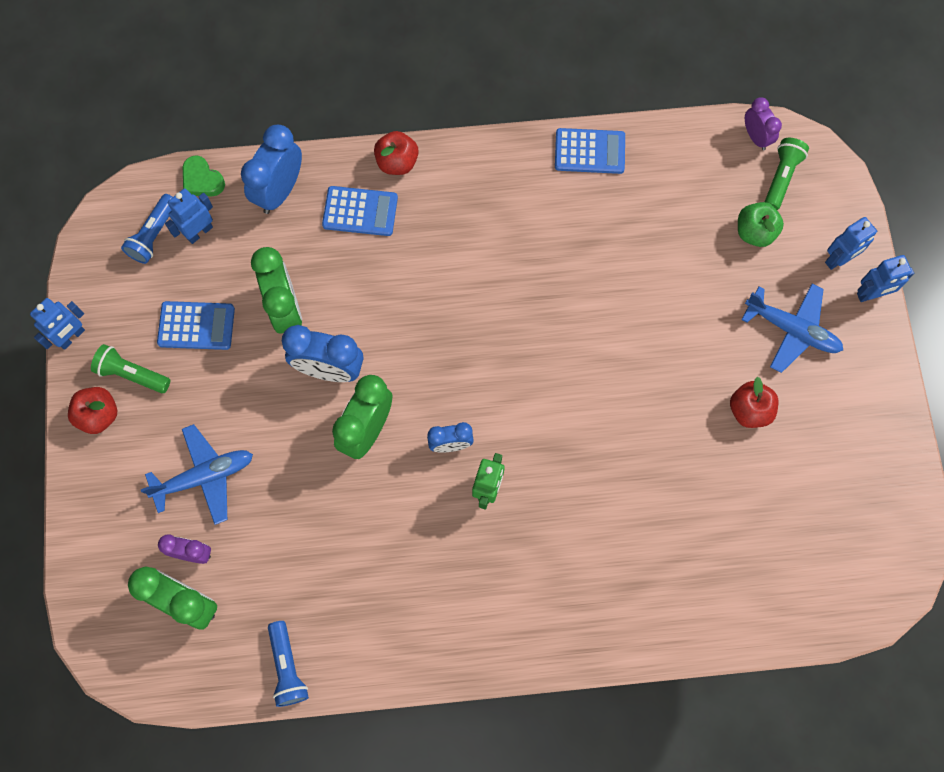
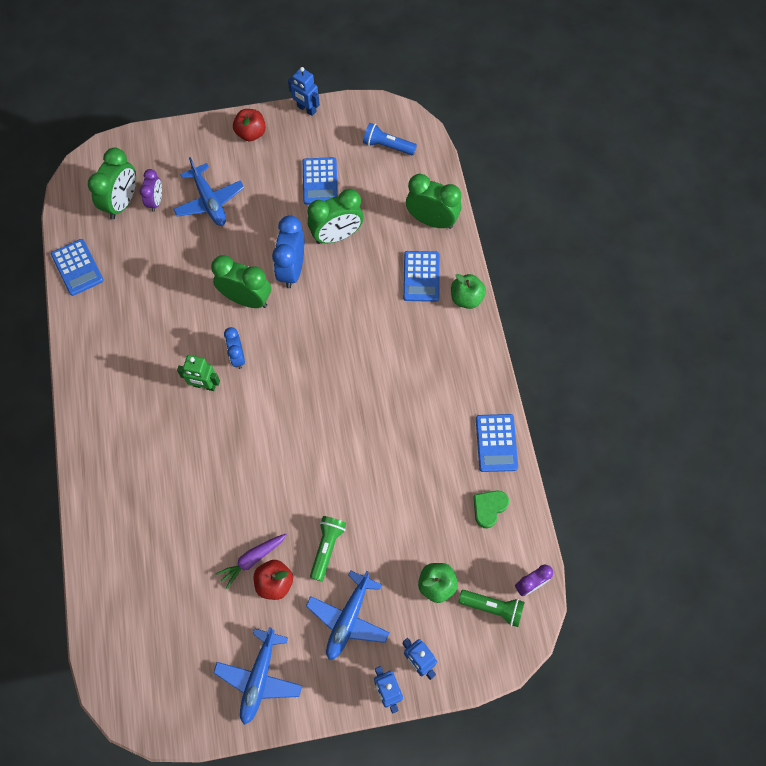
camera: 85 degrees right, 5 degrees down
green flashlight [91,344,170,393] -> green flashlight moved to [310,516,346,581]
blue robot [165,189,213,244] -> none
green heart [183,155,225,196] -> green heart moved to [473,490,509,529]
blue clock [241,125,302,214] -> green clock [406,174,462,229]
blue flashlight [268,621,309,707] -> blue calculator [51,239,104,296]
red apple [374,131,419,175] -> green apple [451,274,486,309]
none -> blue plane [214,627,302,725]
none -> purple carrot [216,534,287,589]

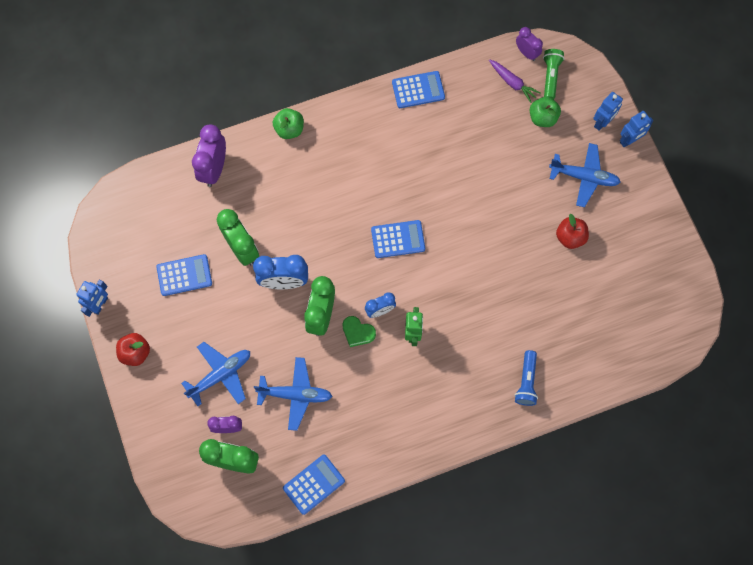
camera: 100 degrees left, 5 degrees up
blue plane [214,627,302,725] -> blue plane moved to [254,357,332,431]
purple carrot [216,534,287,589] -> purple carrot moved to [489,59,541,103]
green flashlight [310,516,346,581] -> none
blue flashlight [363,123,417,155] -> blue flashlight moved to [514,350,538,406]
blue calculator [403,251,440,302] -> blue calculator moved to [371,220,425,258]
green clock [406,174,462,229] -> purple clock [192,125,226,187]
green heart [473,490,509,529] -> green heart moved to [342,316,376,347]

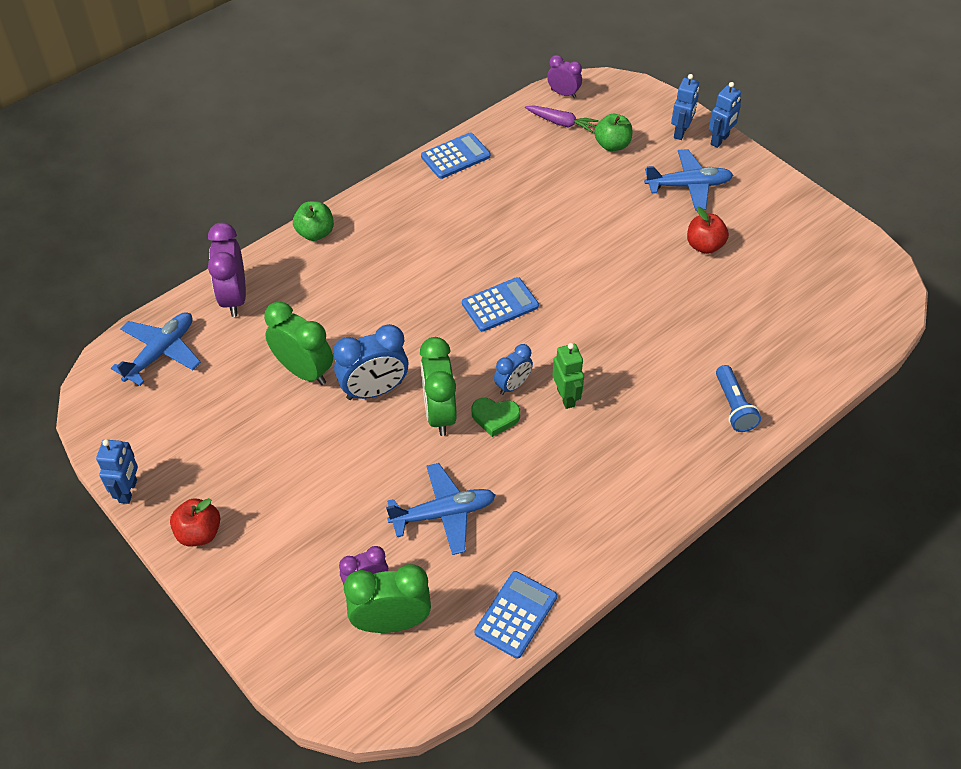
camera: 20 degrees left, 20 degrees down
blue calculator [156,254,212,296] -> none
blue plane [181,342,250,406] -> blue plane moved to [111,312,201,386]
green flashlight [543,49,564,100] -> none

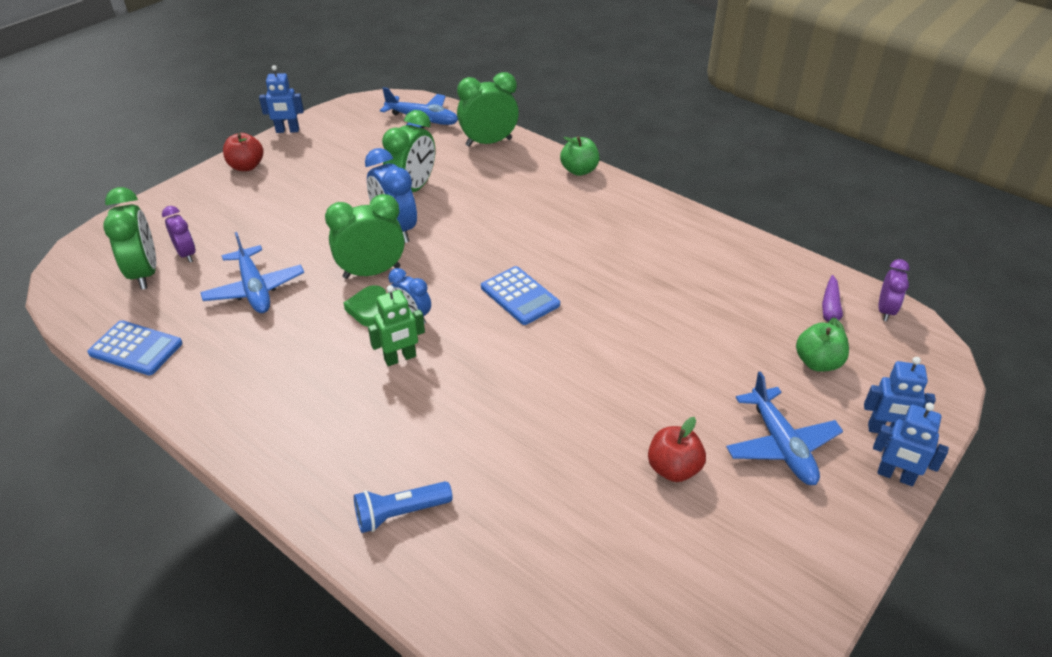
camera: 80 degrees right, 10 degrees down
purple clock [208,222,246,317] -> green clock [457,72,519,147]
blue calculator [421,133,491,179] -> none

